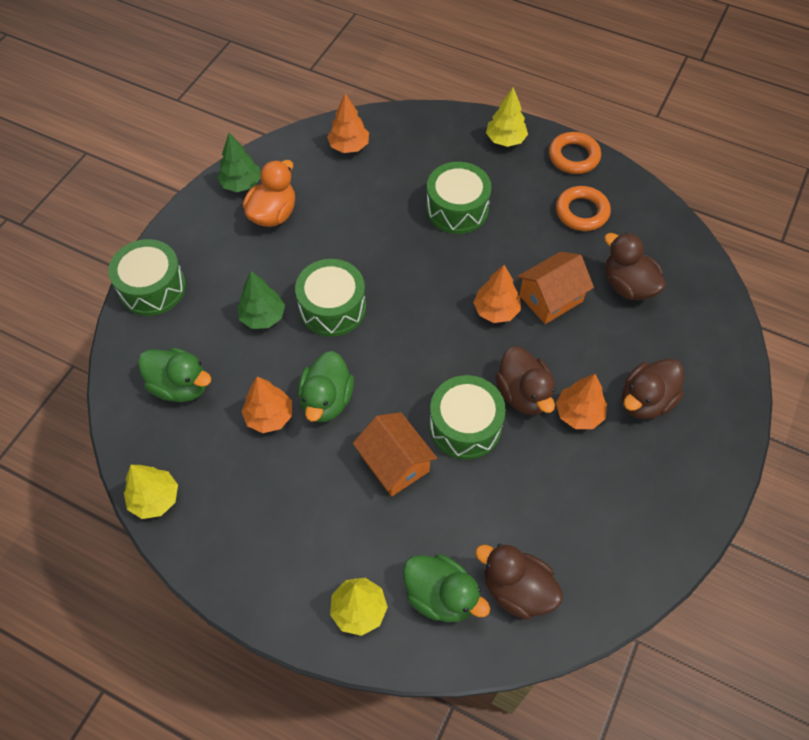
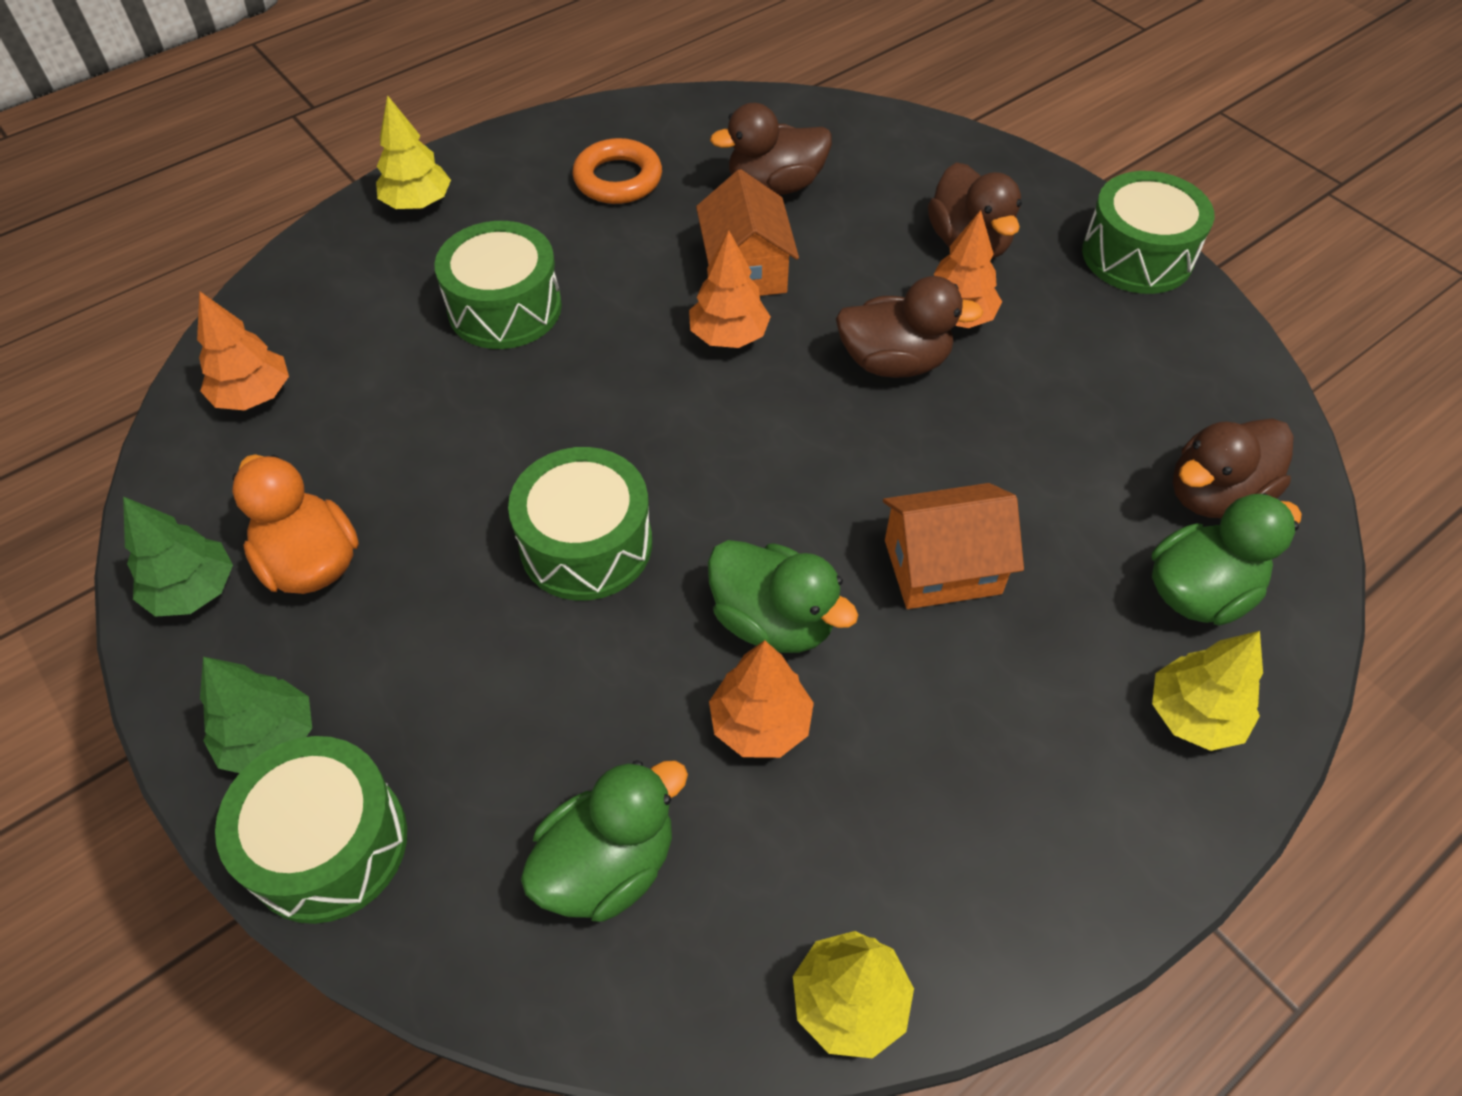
camera: 65 degrees left, 5 degrees down
green tree [237,271,285,329] -> green tree moved to [200,657,312,773]
green drum [429,375,506,460] -> green drum moved to [1082,171,1215,294]
orange ring [549,132,601,174] -> none

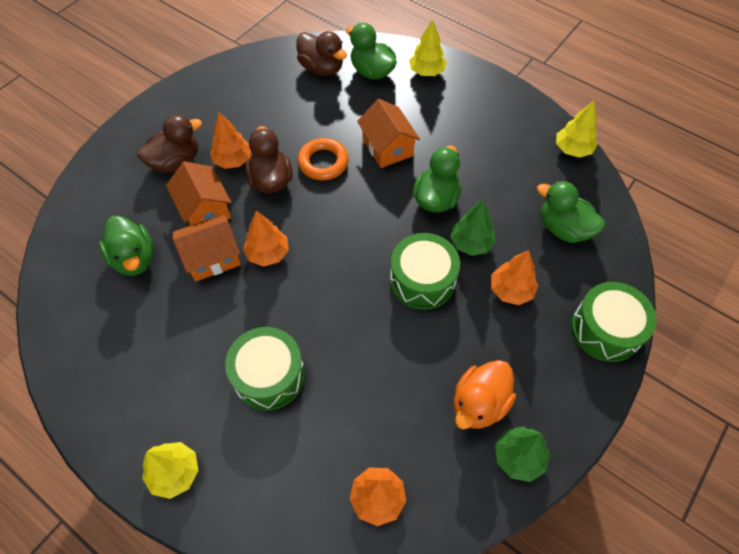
camera: 105 degrees left, 5 degrees up
green tree [200,657,312,773] -> green tree moved to [450,200,496,256]
orange ring [572,138,662,204] -> orange ring moved to [298,138,349,181]
orange tree [709,640,814,758] -> orange tree moved to [491,250,538,305]
brown duck [710,103,832,195] -> green duck [99,215,153,276]
green drum [1082,171,1215,294] -> none
none -> orange house [166,161,232,225]

